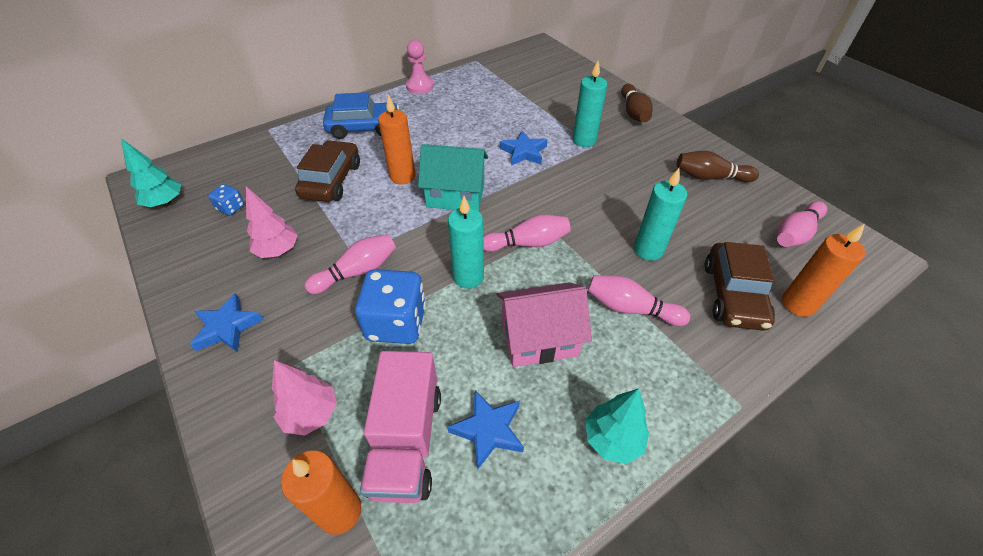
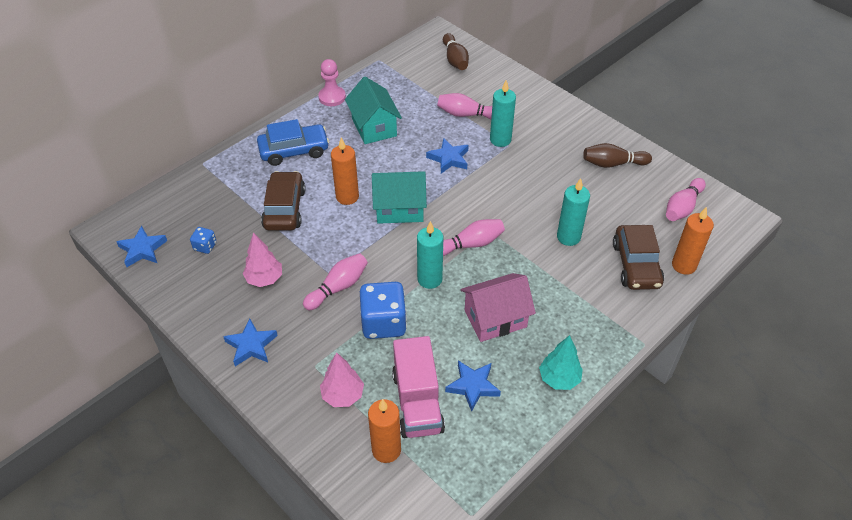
camera: 10 degrees left, 0 degrees up
turquoise tree [121,138,181,207] -> blue star [116,226,167,267]
pink bowling pin [588,275,690,326] -> pink bowling pin moved to [437,93,492,119]
brown bowling pin [621,84,653,122] -> brown bowling pin moved to [443,33,469,70]
none -> turquoise house [345,76,402,144]

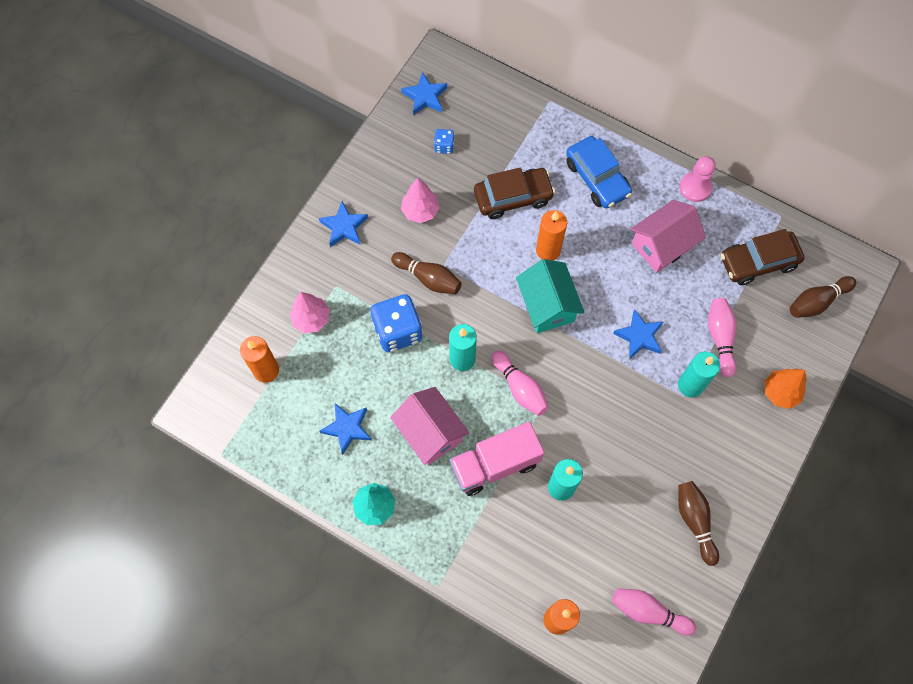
camera: 75 degrees right, 20 degrees up
pink bowling pin [303,253,368,310] -> brown bowling pin [391,252,462,294]
turquoise house [345,76,402,144] -> pink house [630,200,706,273]
pink truck [392,336,445,438] -> pink truck moved to [449,422,544,496]
brown car [613,225,664,290] -> brown car moved to [721,229,804,285]
none -> orange tree [765,369,807,409]

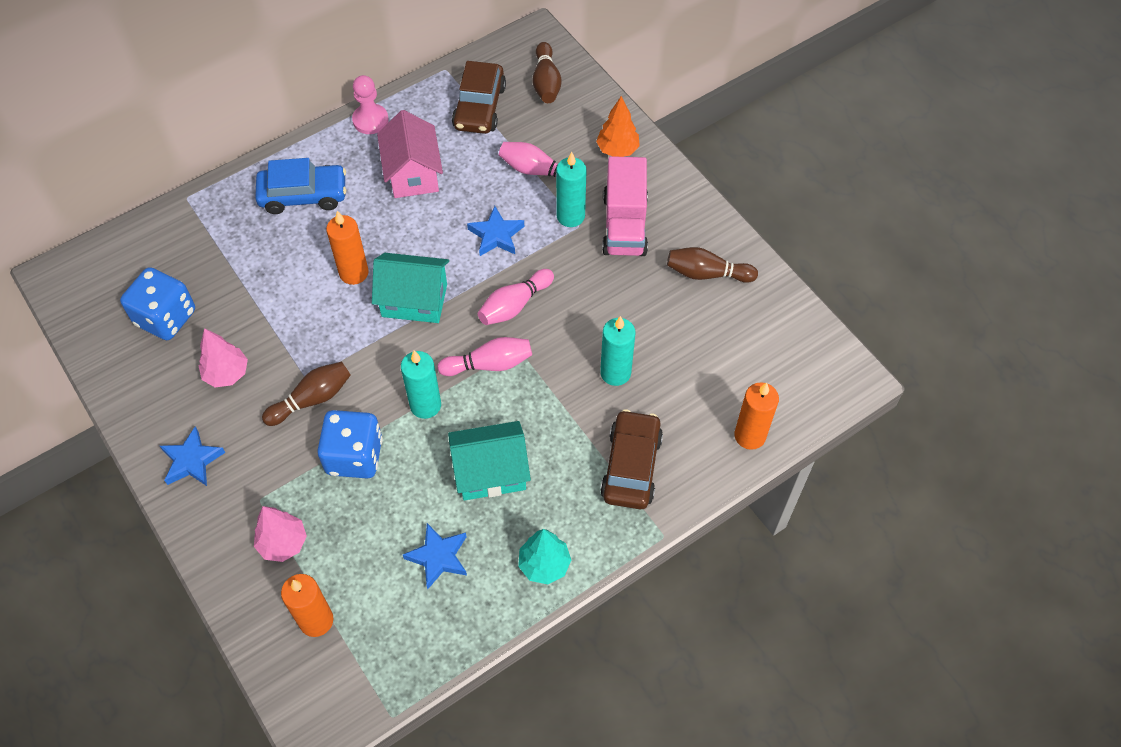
camera: 65 degrees left, 10 degrees down
pink house [390,387,469,465] -> turquoise house [448,421,531,501]
blue star [401,72,447,115] -> none
blue dice [434,129,454,154] -> blue dice [120,267,195,340], size x2.09
pink truck [449,422,544,496] -> pink truck moved to [602,156,648,256]
brown car [474,167,555,219] -> brown car moved to [600,409,663,509]
pink bowling pin [612,588,696,635] -> pink bowling pin moved to [478,269,554,325]

